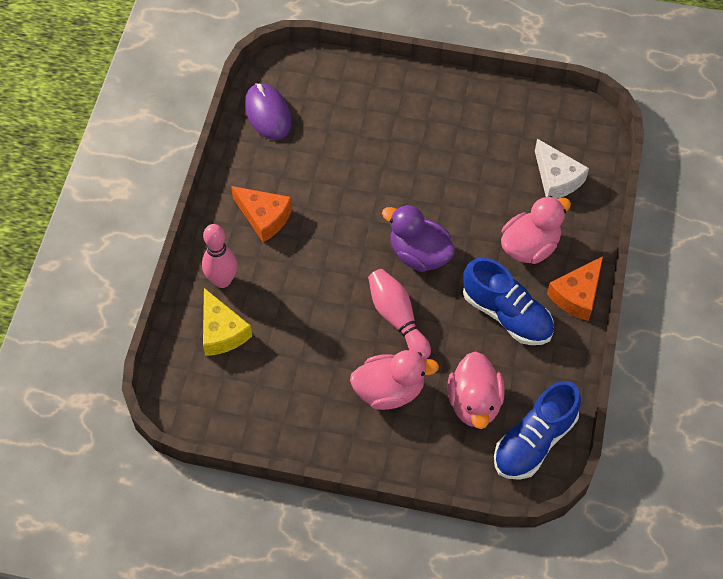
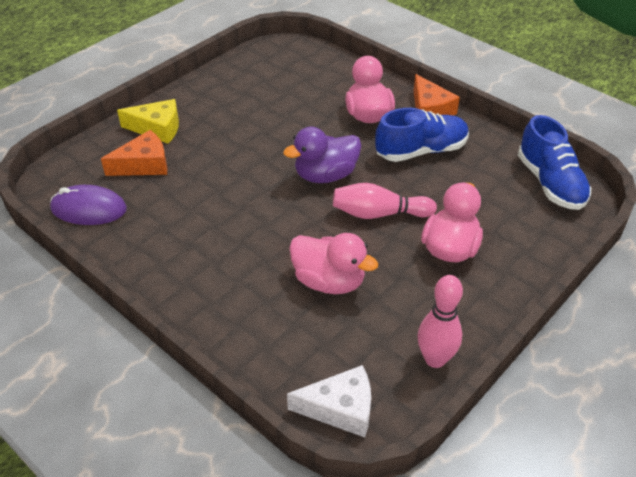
camera: 60 degrees left, 15 degrees down
pink bowling pin [202,224,237,288] -> pink bowling pin moved to [417,275,463,368]
yellow cheese [203,288,252,356] -> yellow cheese moved to [117,99,179,144]
orange cheese [231,186,292,242] -> orange cheese moved to [101,130,167,176]
pink duck [448,351,504,429] -> pink duck moved to [289,233,379,294]
white cheese [535,139,589,199] -> white cheese moved to [287,365,371,438]

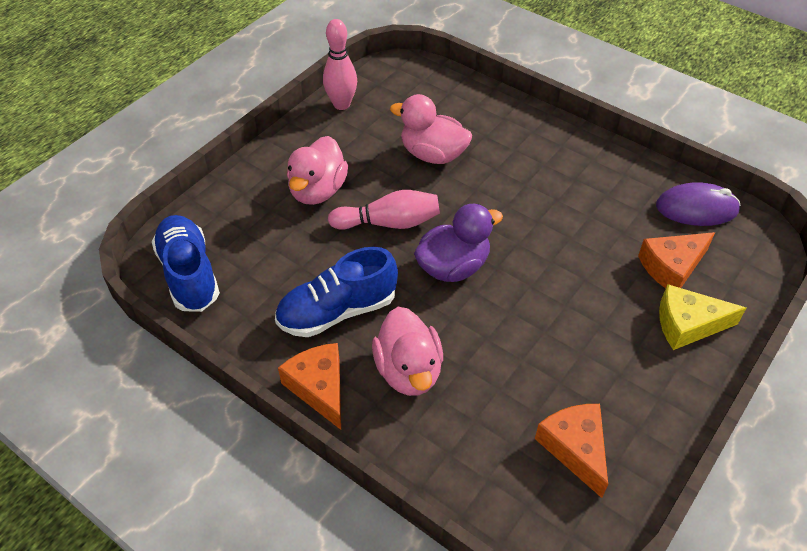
camera: 175 degrees right, 5 degrees up
white cheese [287,365,371,438] -> none
none -> orange cheese [535,404,608,498]

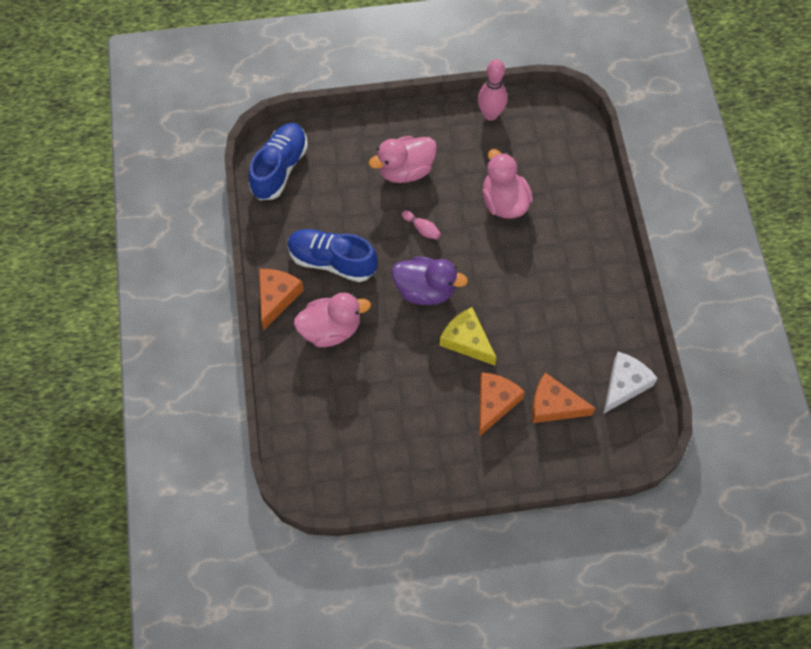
camera: 45 degrees right, 15 degrees up
pink bowling pin [328,190,440,230] -> pink bowling pin [402,211,441,240], size x0.53
pink duck [372,307,443,396] -> pink duck turned 135 degrees counterclockwise [294,293,371,347]
orange cheese [535,404,608,498] -> orange cheese moved to [479,372,525,437]
purple mouse [656,182,741,226] -> white cheese [603,352,658,414]
yellow cheese [659,284,746,350] -> yellow cheese moved to [440,307,497,365]

